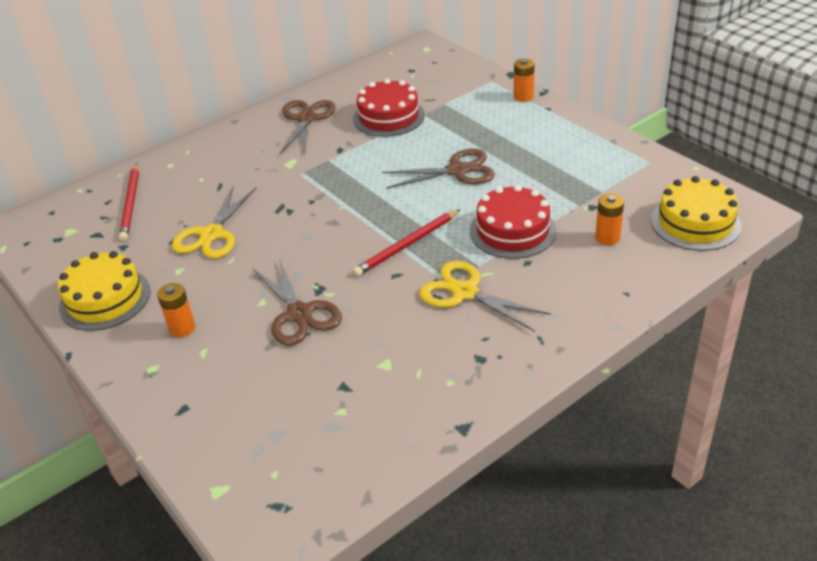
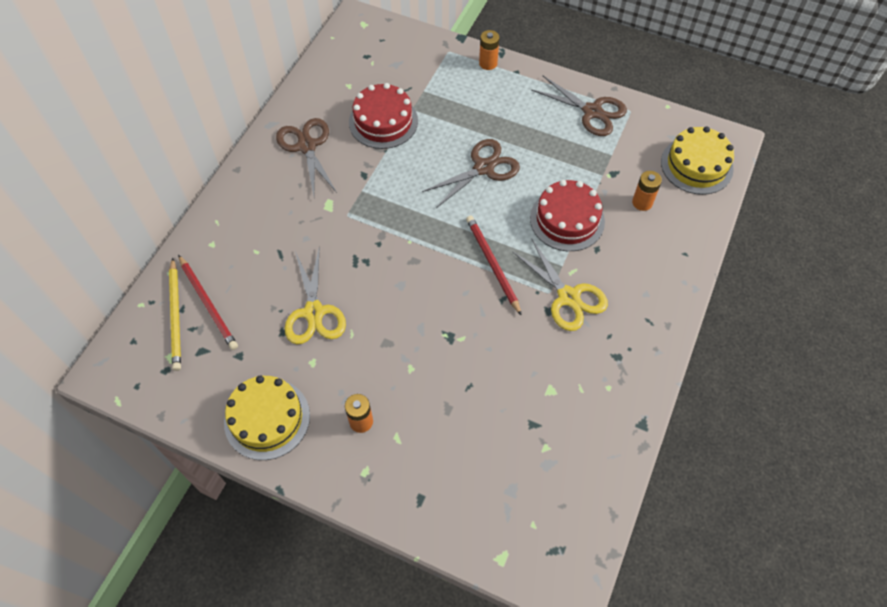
camera: 30 degrees left, 20 degrees up
brown scissors [253,259,342,346] -> brown scissors moved to [531,76,627,136]
red pencil [353,209,460,276] -> red pencil turned 135 degrees clockwise [466,216,522,316]
yellow scissors [419,261,551,332] -> yellow scissors turned 135 degrees counterclockwise [512,239,608,331]
none -> yellow pencil [169,258,181,371]

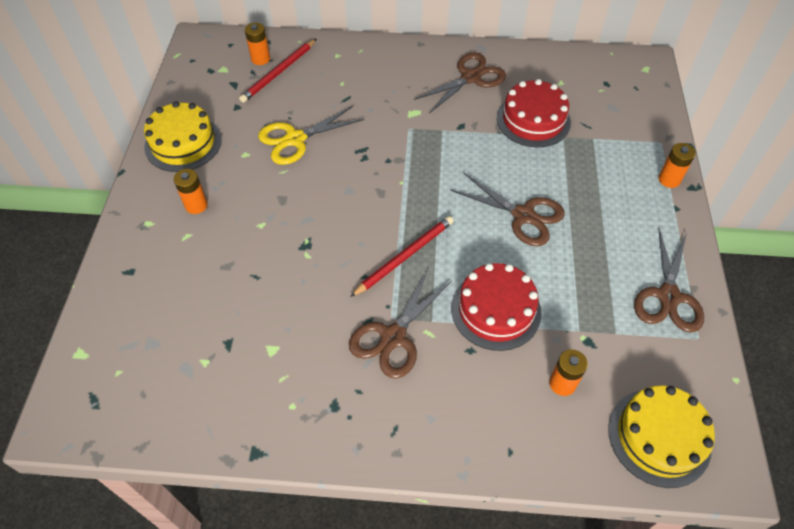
camera: 70 degrees right, 5 degrees down
yellow pencil [169,258,181,371] -> orange battery [245,23,270,65]
yellow scissors [512,239,608,331] -> brown scissors [349,269,452,378]

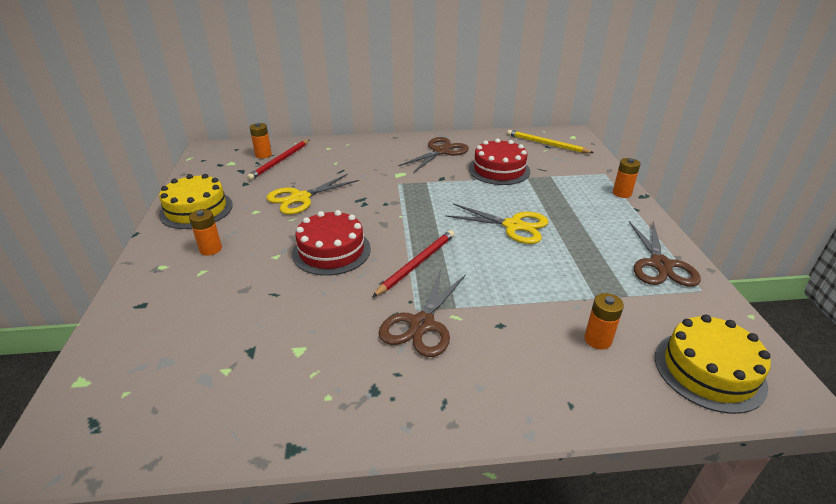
camera: 10 degrees left, 20 degrees down
brown scissors [450,172,565,246] -> yellow scissors [445,203,548,244]
red cake [451,263,542,351] -> red cake moved to [292,210,371,276]
none -> yellow pencil [507,130,594,153]

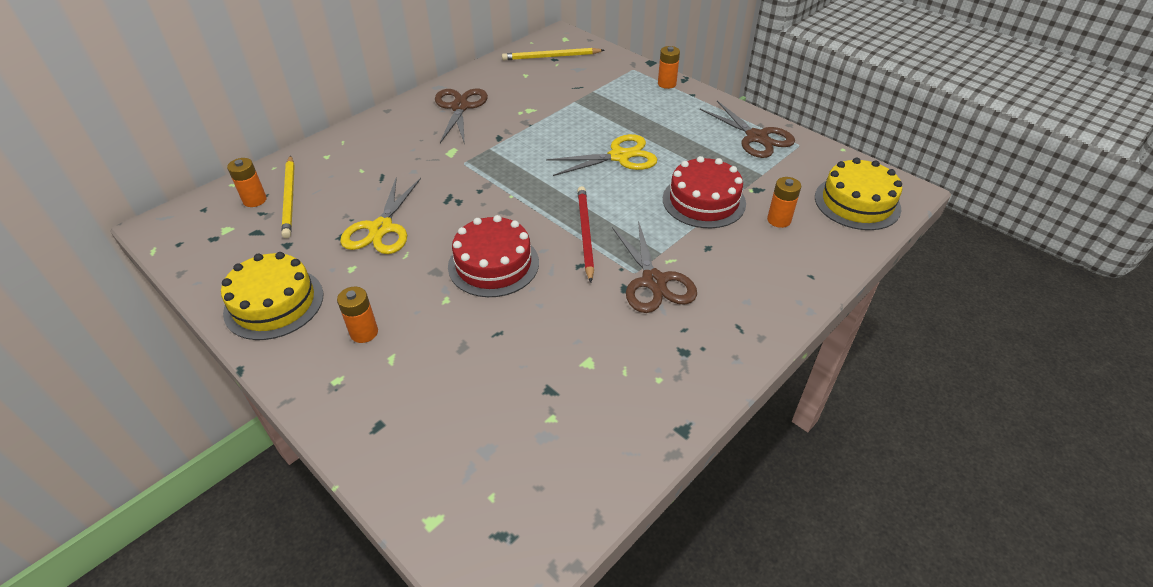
camera: 40 degrees left, 10 degrees up
red pencil [247,140,309,180] -> yellow pencil [282,155,295,238]
red cake [469,138,530,185] -> red cake moved to [663,156,746,228]

